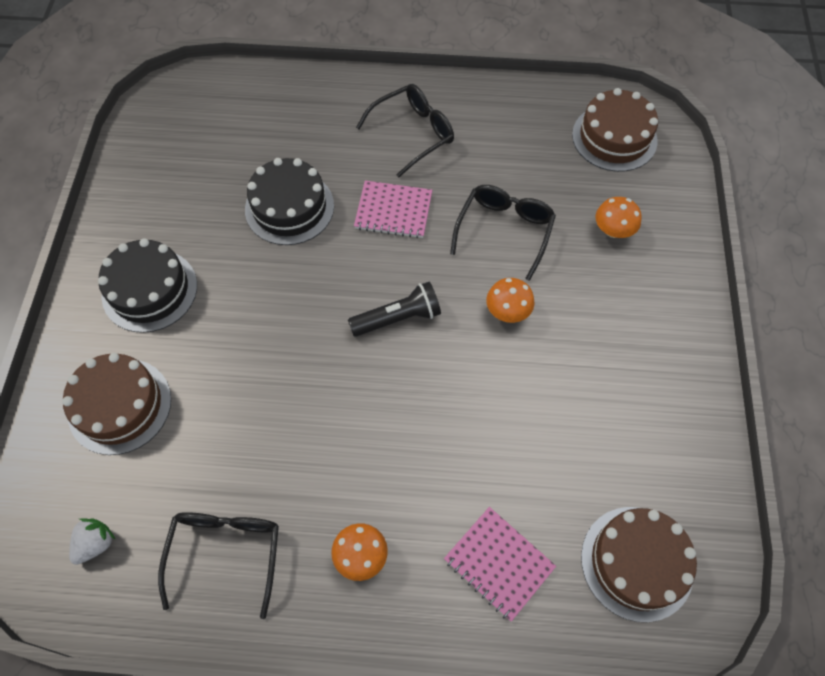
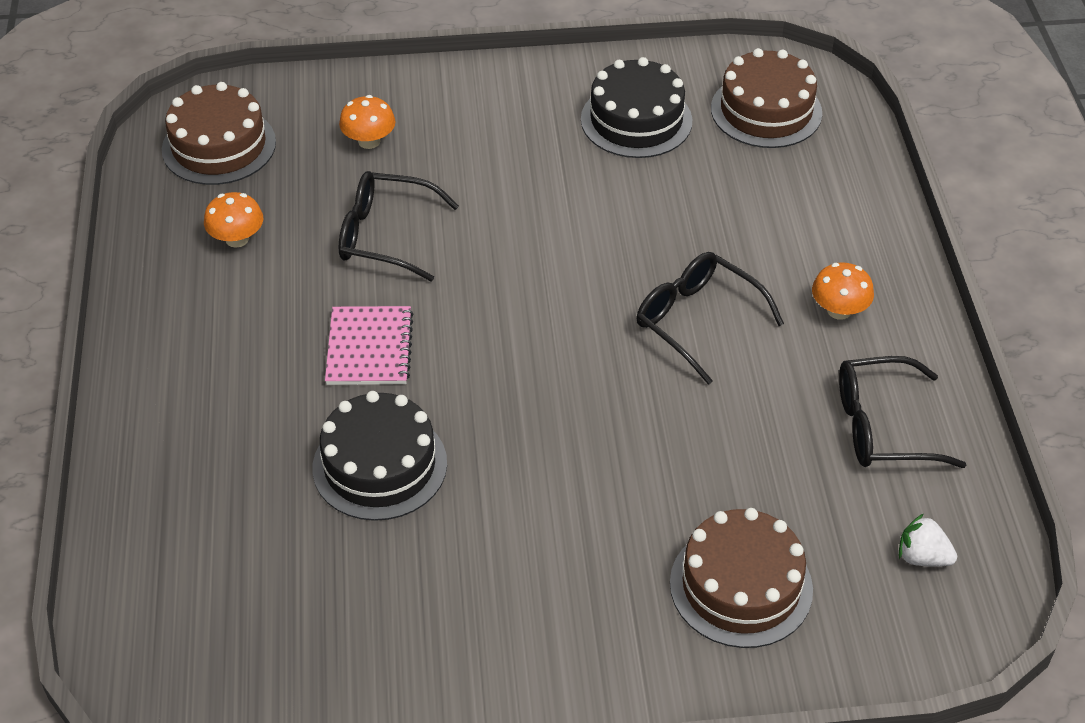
camera: 100 degrees left, 15 degrees down
black cake [98,238,197,333] -> black cake moved to [581,57,692,158]
black flashlight [348,282,441,337] -> none
black glasses [356,84,454,177] -> black glasses moved to [636,252,784,385]
pink notebook [444,507,556,621] -> none
orange mushroom [486,278,534,323] -> orange mushroom moved to [204,192,263,248]

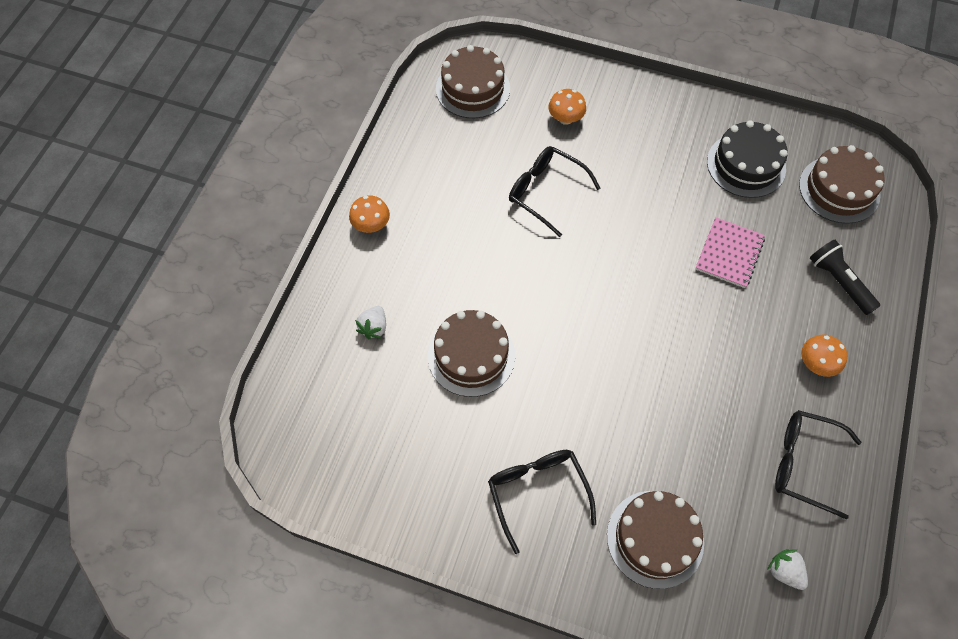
camera: 25 degrees right, 15 degrees up
orange mushroom [204,192,263,248] -> orange mushroom moved to [349,195,390,233]
black cake [312,391,447,521] -> brown cake [428,310,515,397]
pink notebook [325,306,414,385] -> pink notebook moved to [695,217,765,288]
black glasses [636,252,784,385] -> black glasses moved to [488,450,596,554]
none -> white strawberry [355,306,386,339]
none -> black flashlight [810,240,880,315]

